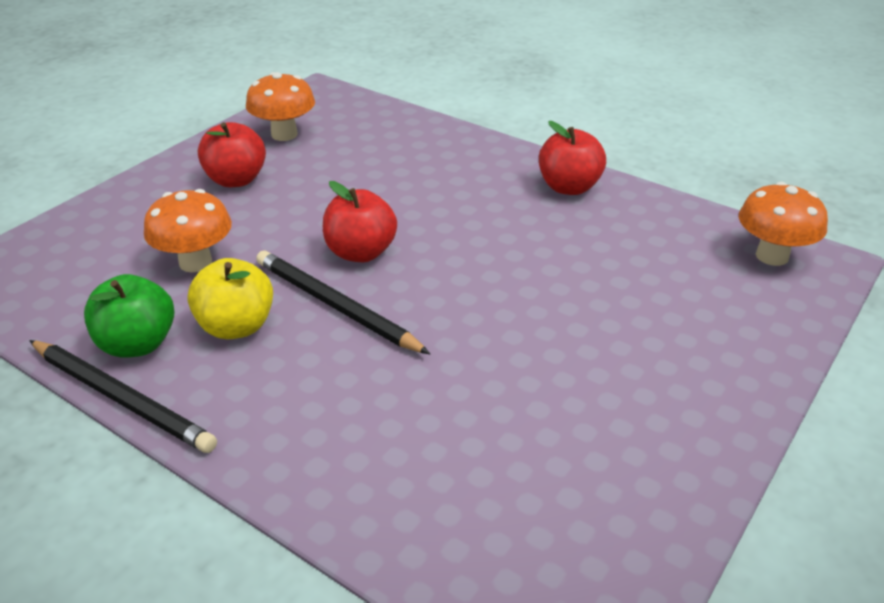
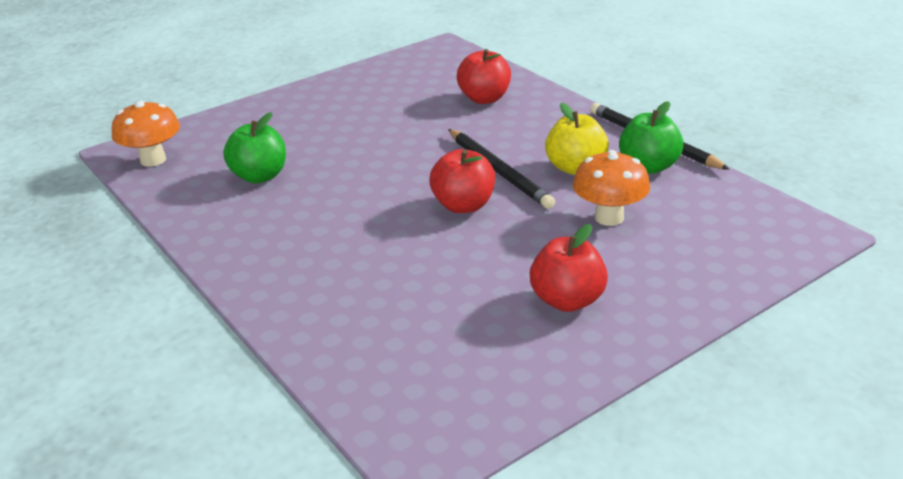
camera: 160 degrees left, 5 degrees down
orange mushroom [246,72,315,141] -> none
red apple [539,121,606,195] -> red apple moved to [457,49,511,104]
none -> green apple [223,112,286,183]

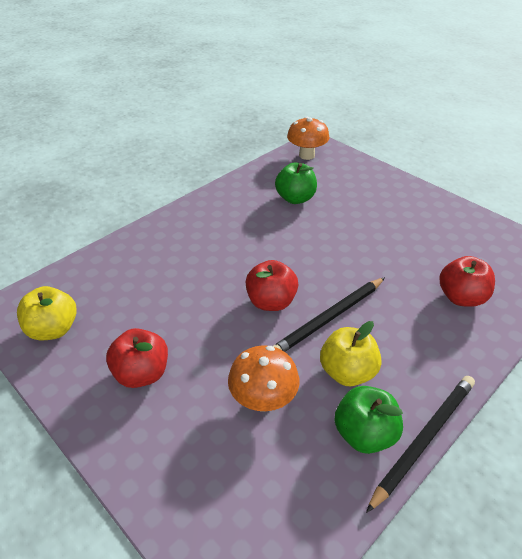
camera: 80 degrees right, 10 degrees up
none -> yellow apple [17,286,77,340]

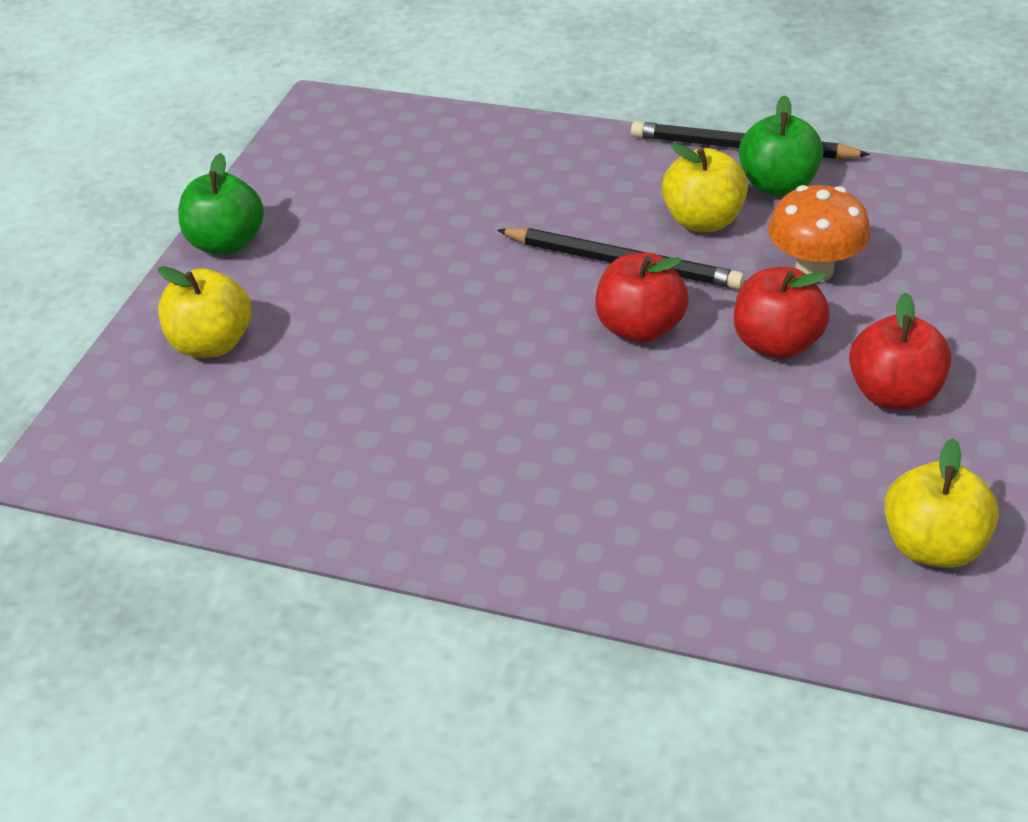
camera: 115 degrees left, 0 degrees up
green apple [275,163,317,204] -> green apple moved to [178,153,264,255]
orange mushroom [287,117,329,160] -> none
red apple [440,256,495,307] -> red apple moved to [734,267,830,359]
none -> yellow apple [157,266,251,358]

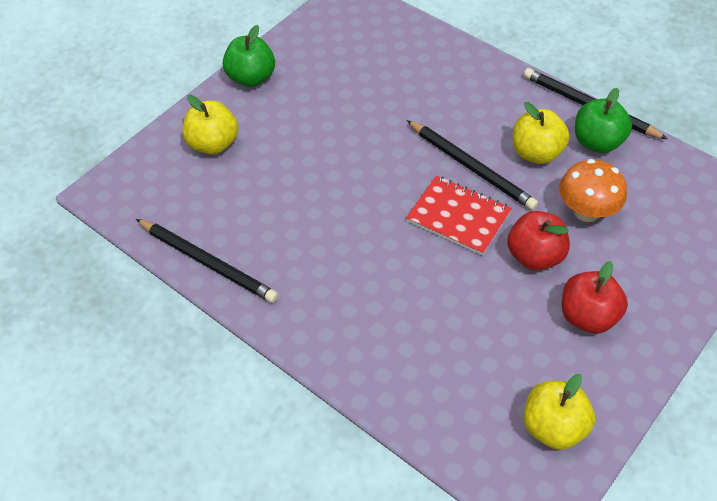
camera: 20 degrees right, 10 degrees up
red apple [595,252,689,343] -> red notebook [406,175,512,256]
none -> black pencil [136,219,278,303]

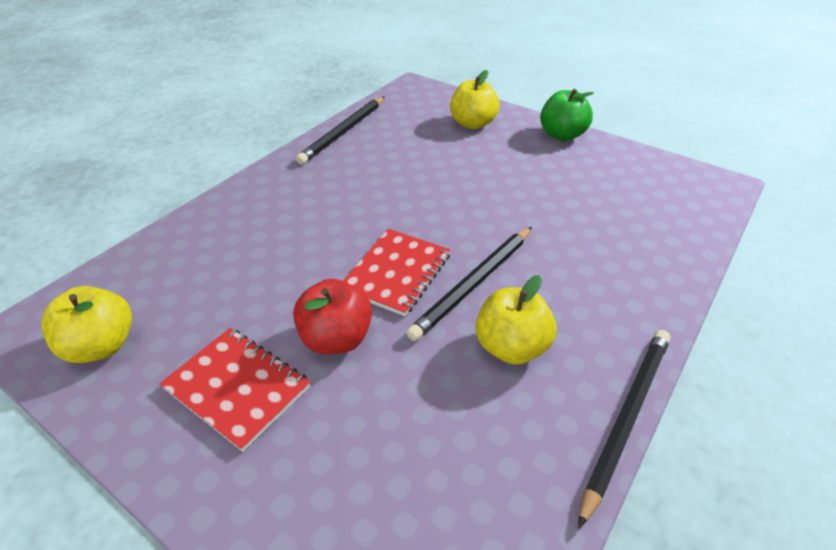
camera: 85 degrees right, 10 degrees down
orange mushroom [559,159,627,222] -> none
red apple [562,261,628,334] -> red notebook [160,328,310,452]
green apple [575,88,632,153] -> none

